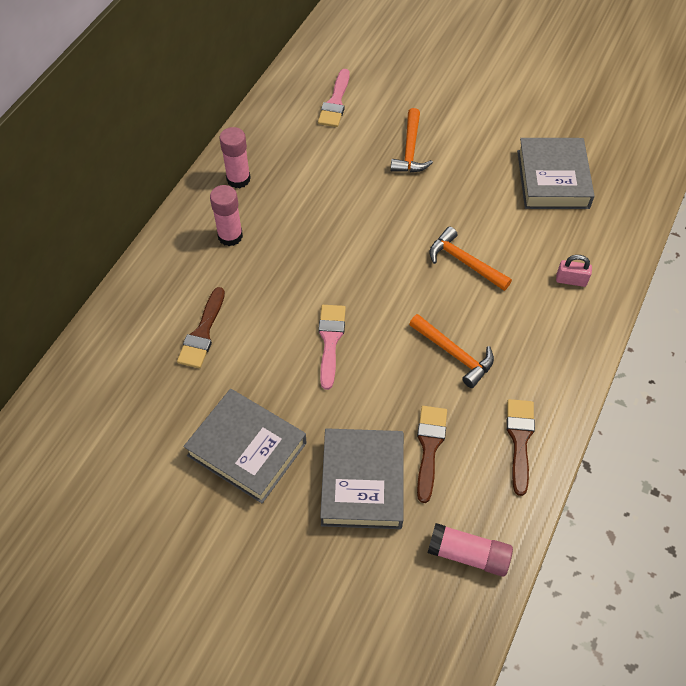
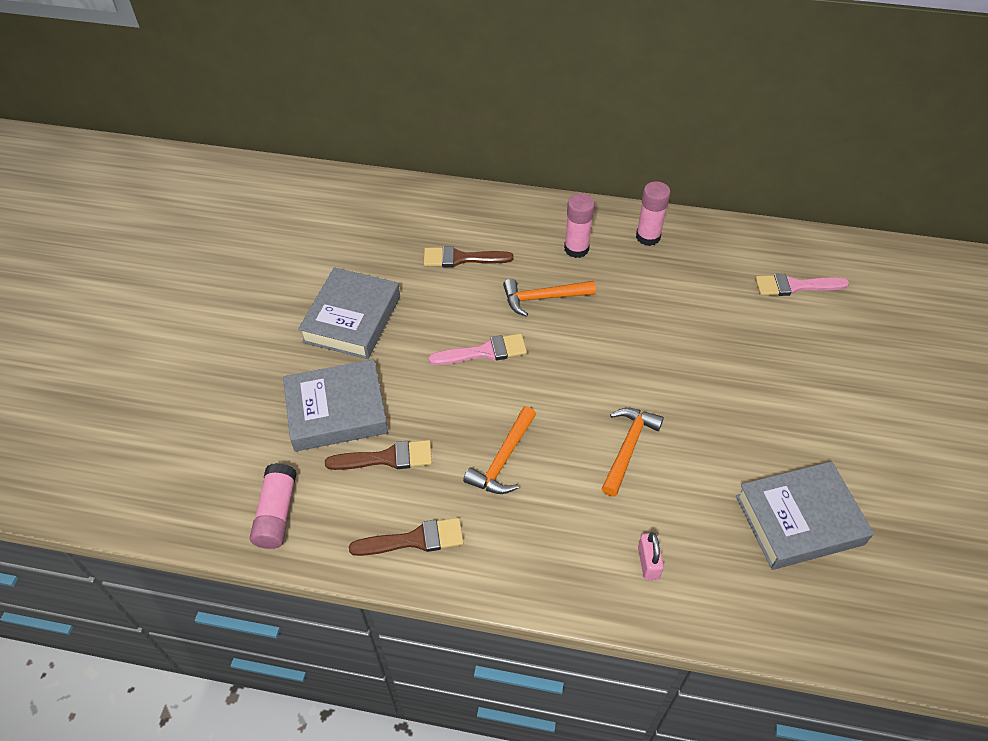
camera: 75 degrees right, 5 degrees down
orange hammer [390,108,433,172] -> orange hammer moved to [503,279,596,317]

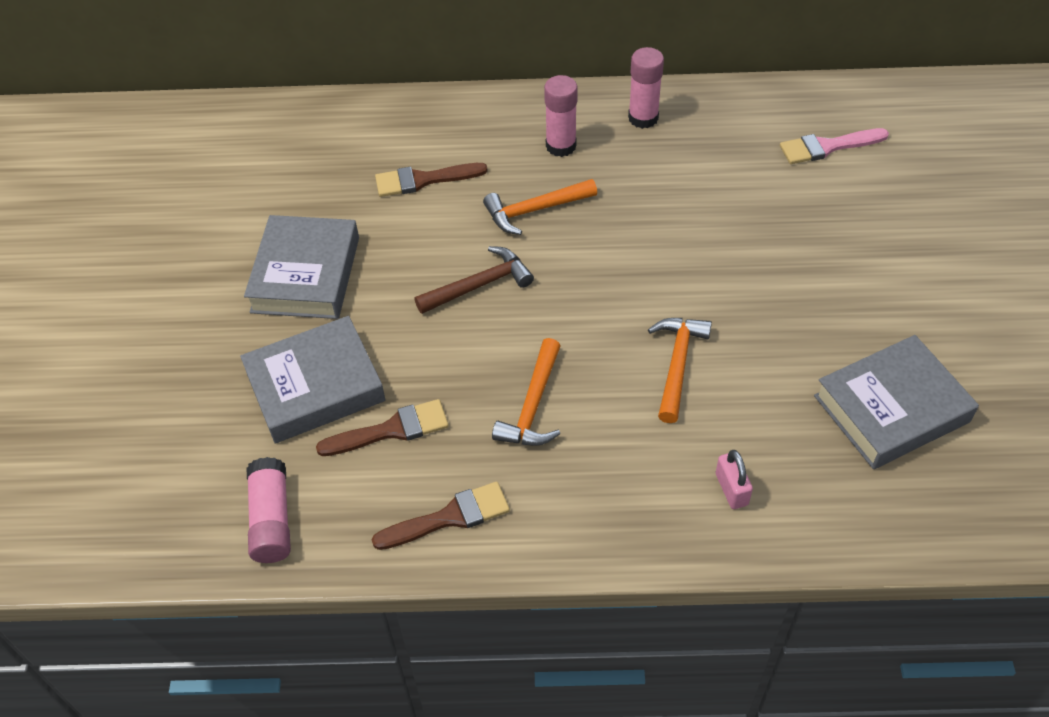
camera: 10 degrees left, 0 degrees up
pink brush [429,334,527,365] -> brown hammer [414,246,534,314]

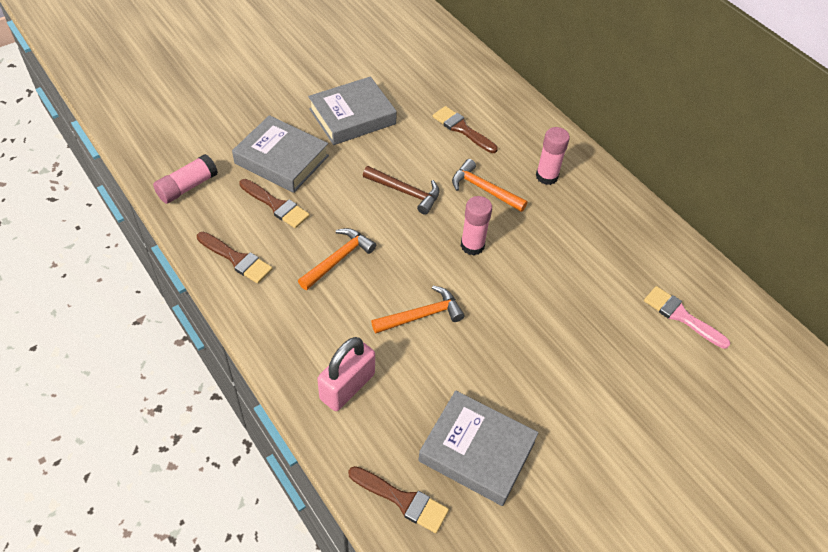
camera: 50 degrees right, 0 degrees up
orange hammer [492,338,560,446] -> orange hammer turned 150 degrees clockwise [298,228,376,290]
pink glue stick [628,47,664,129] -> pink glue stick moved to [461,196,492,255]
pink padlock [716,450,753,509] -> pink padlock [317,337,375,411], size x1.82
none -> brown brush [348,466,449,533]

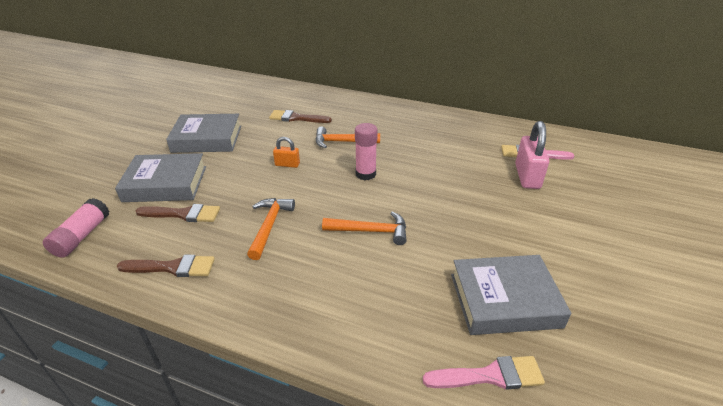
camera: 30 degrees left, 15 degrees down
grey book [308,76,397,145] -> grey book turned 60 degrees clockwise [166,114,241,153]
pink padlock [317,337,375,411] -> pink padlock moved to [515,121,549,189]
brown brush [348,466,449,533] -> pink brush [423,356,545,390]
brown hammer [363,166,440,215] -> orange padlock [273,137,300,168]
orange hammer [371,286,464,334] -> orange hammer turned 60 degrees clockwise [322,211,407,245]
pink glue stick [536,127,570,185] -> none

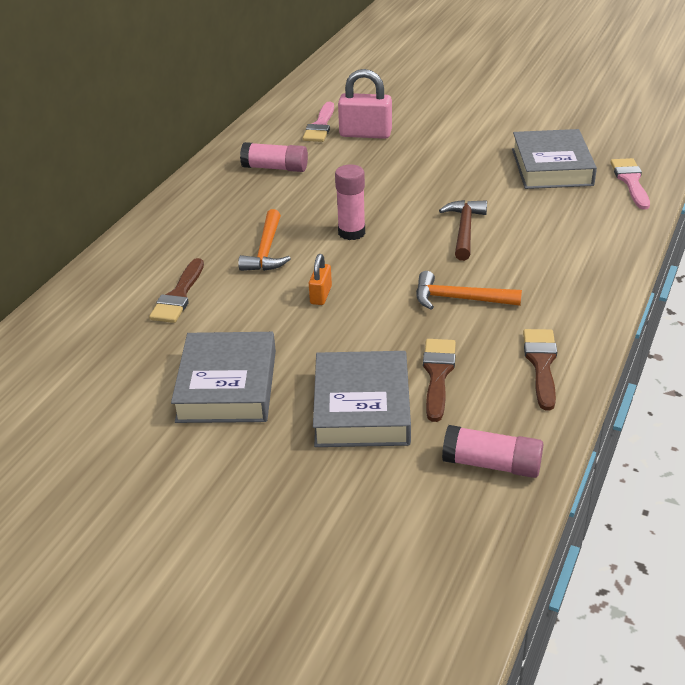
camera: 85 degrees left, 0 degrees up
orange hammer [322,211,407,245] -> brown hammer [439,200,487,261]
none -> pink glue stick [240,142,308,172]

